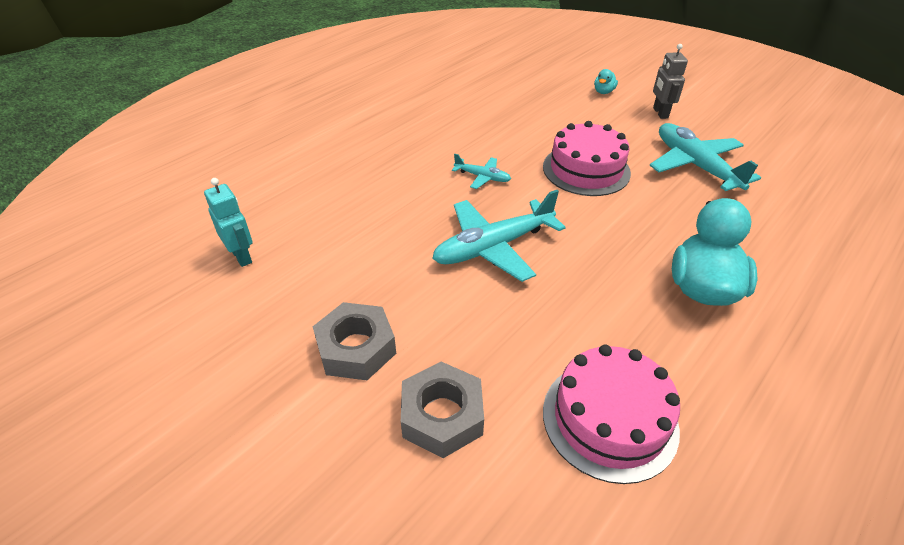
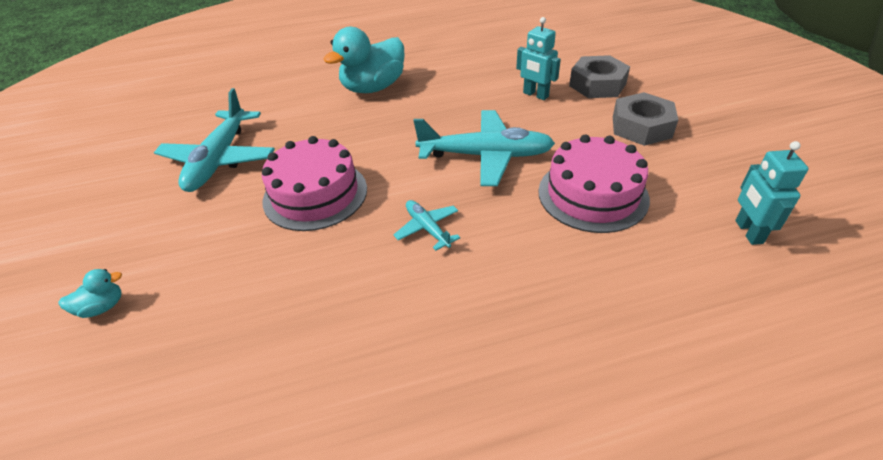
camera: 145 degrees left, 0 degrees up
pink cake [543,345,680,484] -> pink cake moved to [538,135,650,233]
grey robot [653,44,688,119] -> none
none -> turquoise robot [516,17,561,100]

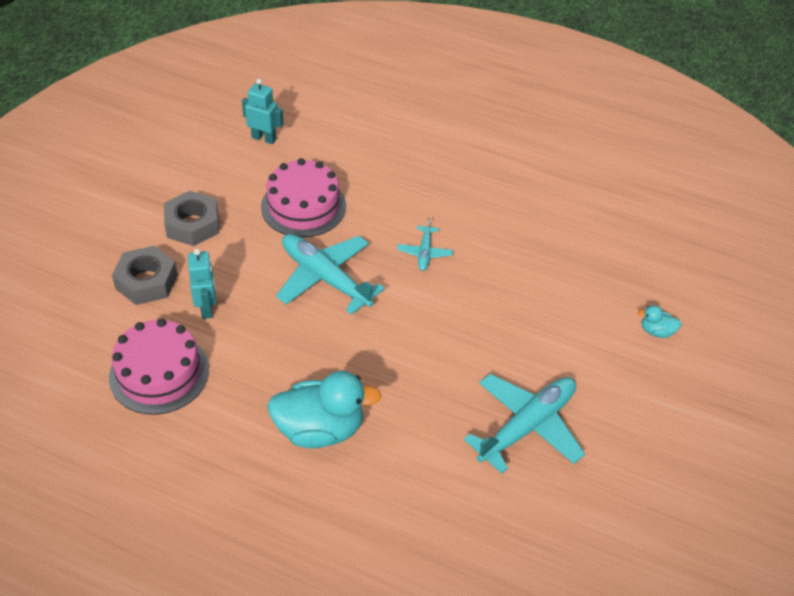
camera: 145 degrees left, 5 degrees up
pink cake [262,136,367,231] -> pink cake moved to [109,318,209,415]
turquoise robot [735,141,809,245] -> turquoise robot turned 105 degrees counterclockwise [242,79,284,144]

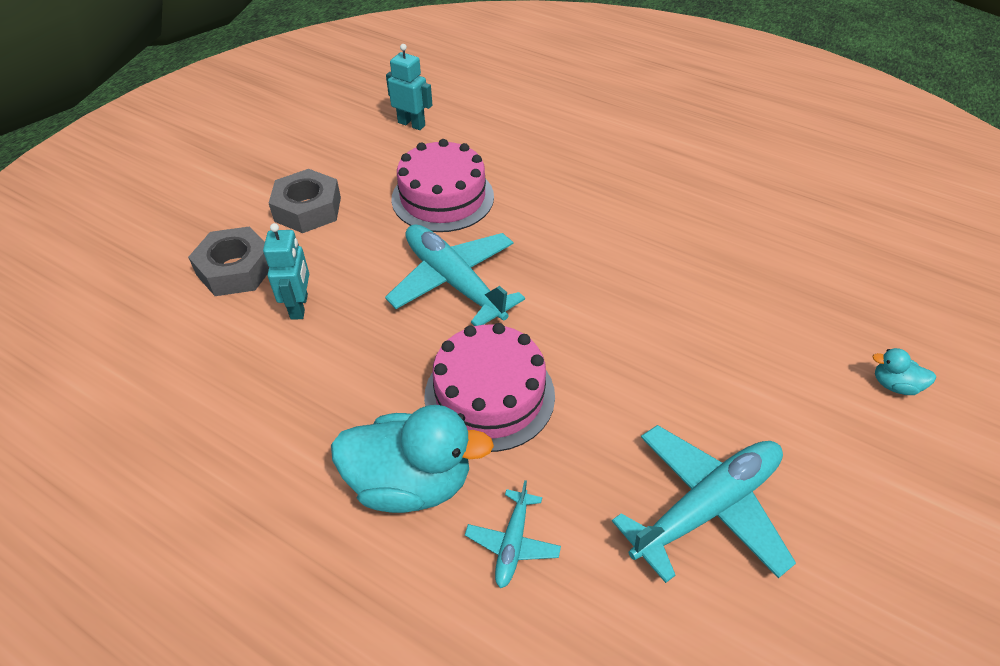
camera: 10 degrees right, 0 degrees up
pink cake [109,318,209,415] -> pink cake moved to [424,323,555,452]
turquoise plane [397,217,453,271] -> turquoise plane moved to [465,480,561,588]

